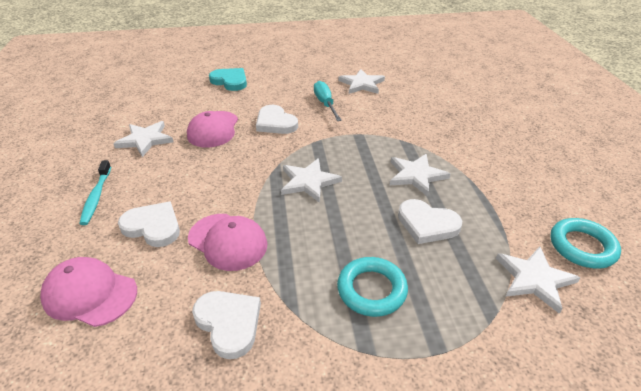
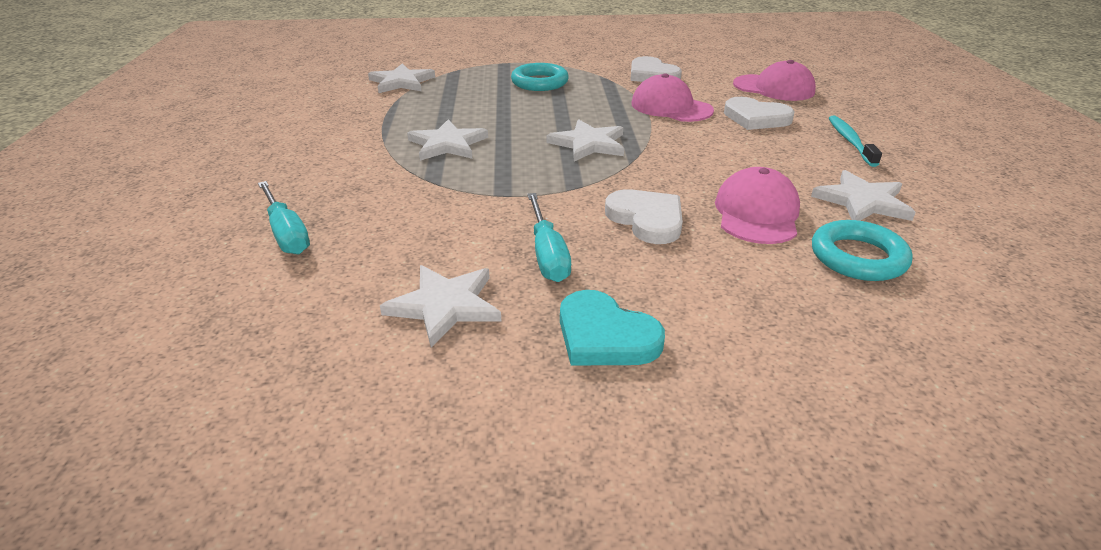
camera: 175 degrees left, 5 degrees down
turquoise heart [209,68,247,91] -> turquoise heart moved to [560,290,665,365]
white heart [398,199,462,244] -> none
turquoise ring [551,218,621,269] -> turquoise ring moved to [812,220,913,281]
none -> turquoise screwdriver [258,181,310,254]

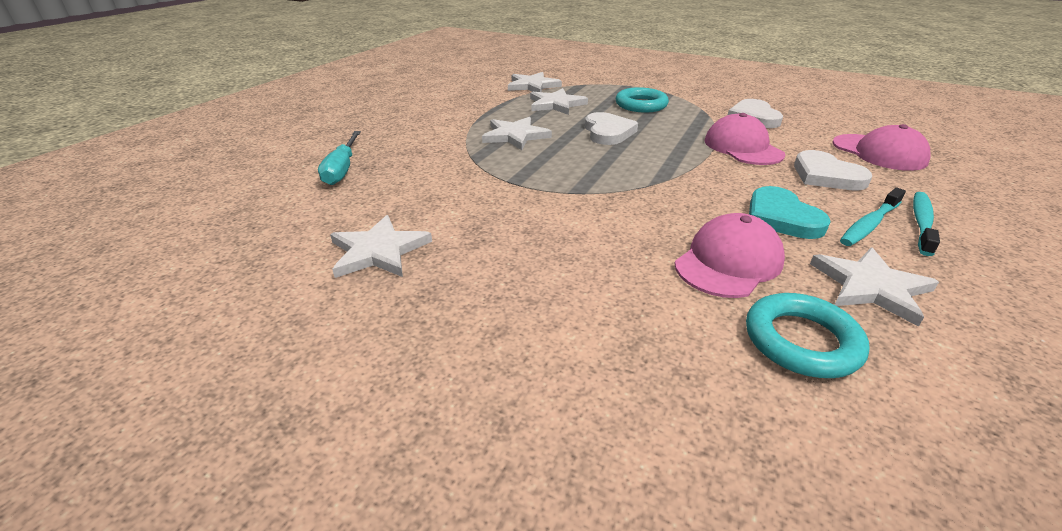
camera: 30 degrees right, 0 degrees up
turquoise screwdriver [527,193,571,282] -> none
white star [546,119,624,162] -> white star moved to [530,88,588,115]
turquoise heart [560,290,665,365] -> turquoise heart moved to [749,186,831,239]
white heart [605,189,683,244] -> white heart moved to [585,112,638,145]
none -> turquoise toothbrush [840,188,906,246]

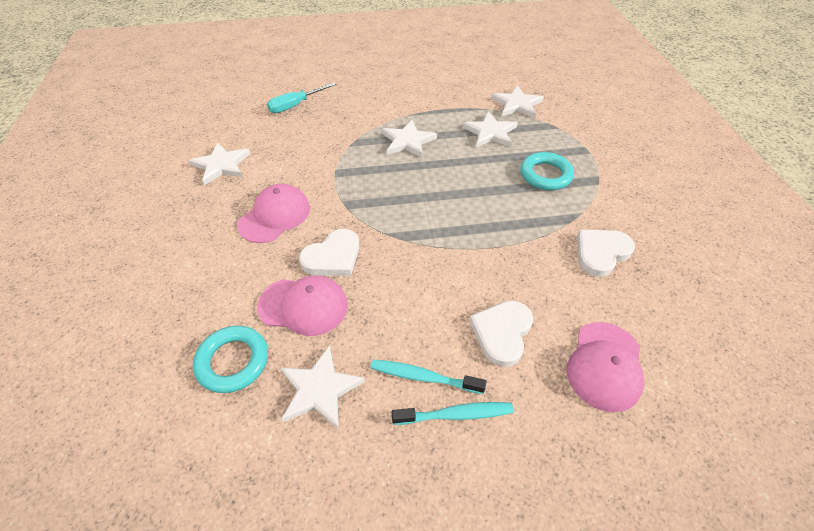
camera: 55 degrees right, 15 degrees up
white heart [585,112,638,145] -> white heart moved to [299,229,359,276]
pink cap [704,113,785,165] -> pink cap moved to [237,184,310,243]
turquoise heart [749,186,831,239] -> none

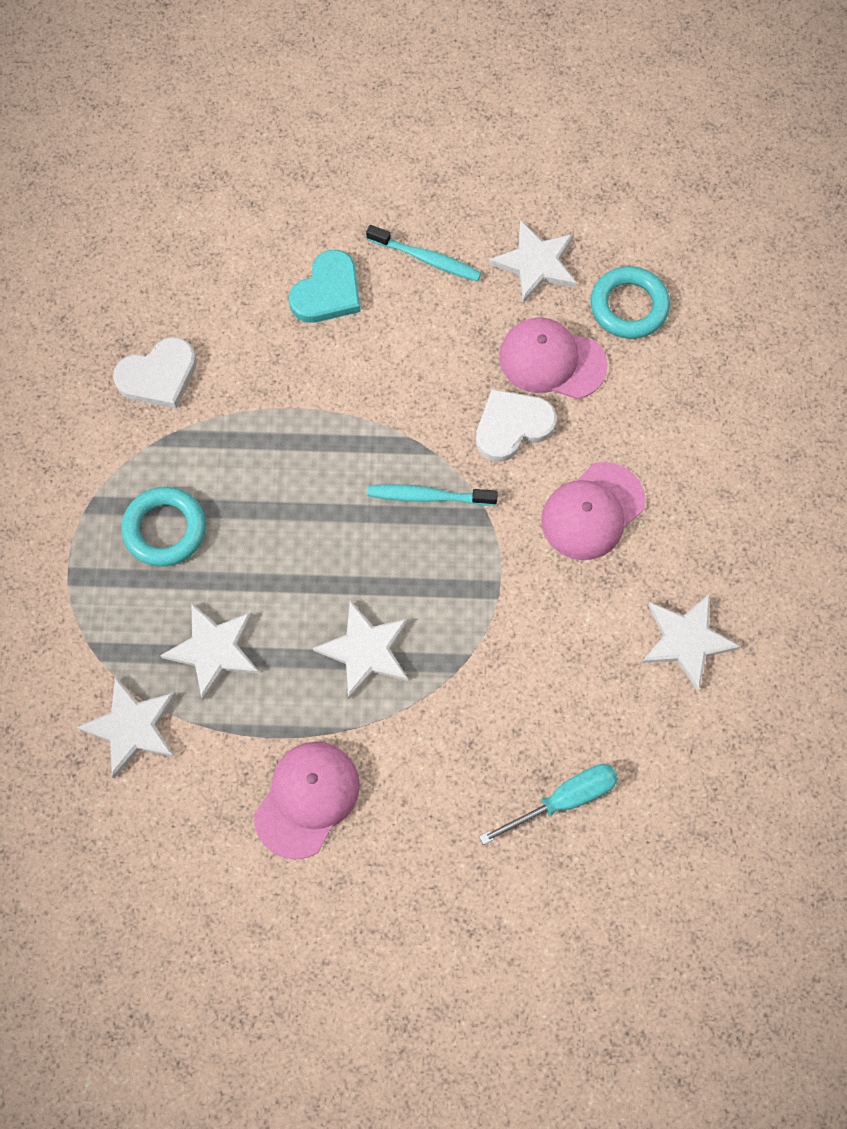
camera: 170 degrees left, 20 degrees up
turquoise toothbrush [392,402,514,425] -> turquoise toothbrush moved to [367,484,498,506]
white heart [469,300,533,367] -> turquoise heart [289,250,361,323]
pink cap [567,322,644,412] -> pink cap moved to [254,742,360,859]

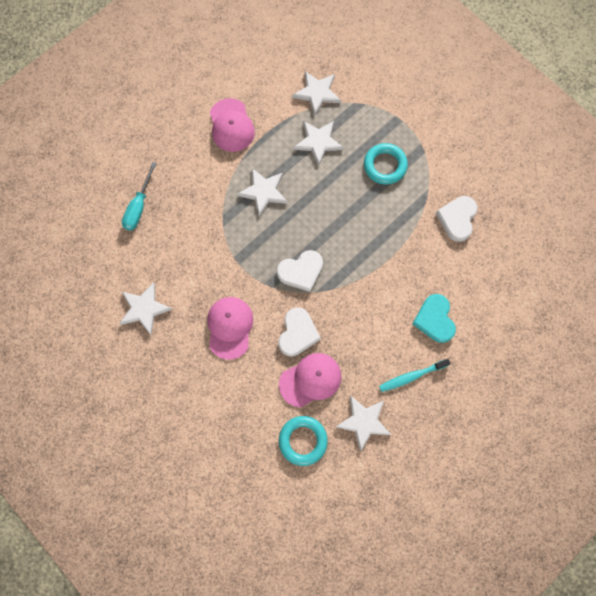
camera: 135 degrees right, 5 degrees up
turquoise toothbrush [367,484,498,506] -> white heart [277,250,323,292]

